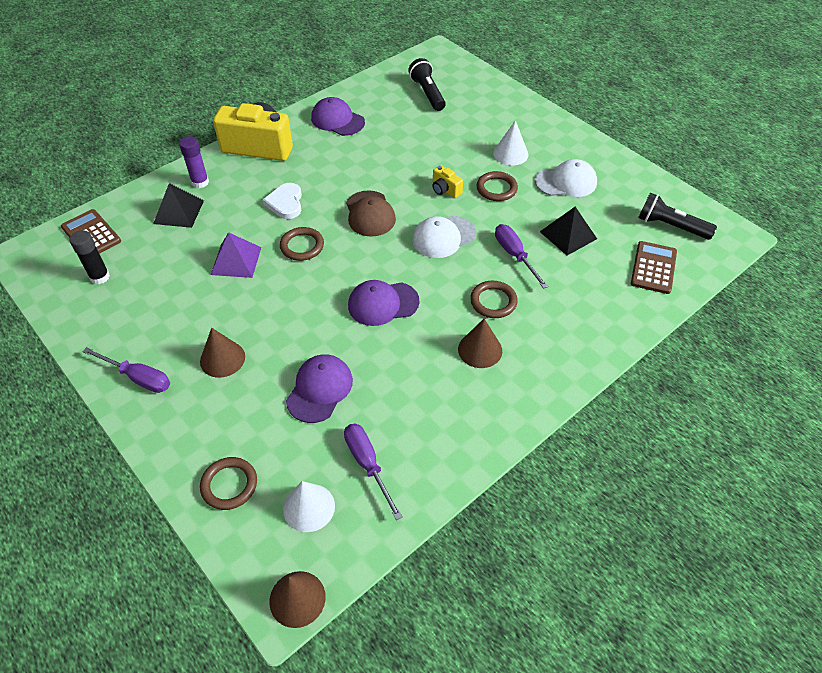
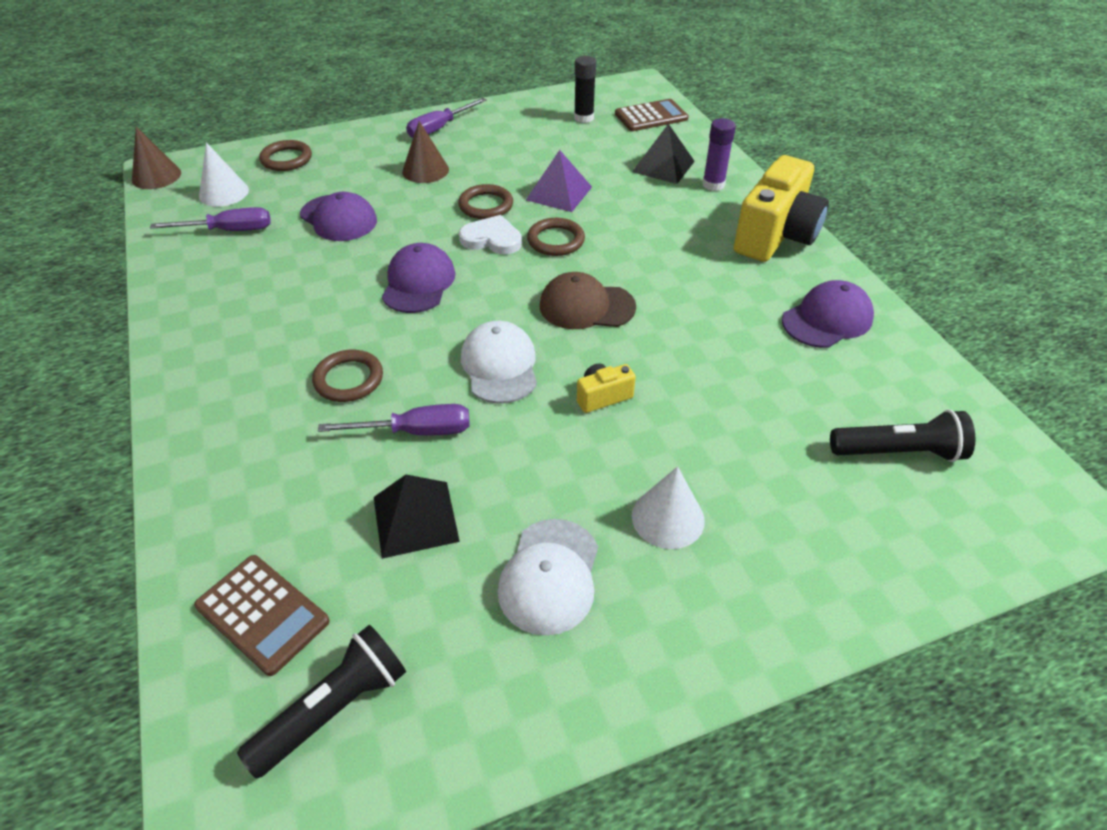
camera: 110 degrees right, 5 degrees down
white heart [263,183,302,219] -> white heart moved to [459,215,522,254]
brown cone [458,319,502,368] -> none
brown ring [476,171,518,201] -> brown ring moved to [458,184,513,219]

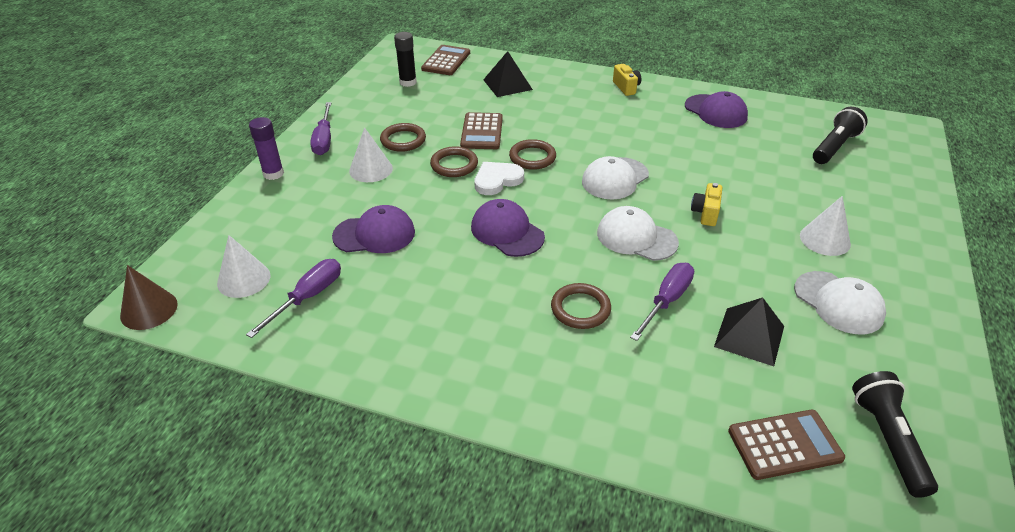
camera: 50 degrees left, 5 degrees down
brown ring [259,140,312,171] -> brown ring moved to [380,123,426,152]
brown cone [402,121,449,183] -> white cone [349,127,393,182]
purple pyramid [526,150,592,212] -> brown calculator [460,112,503,149]
brown cap [540,272,636,329] -> white cap [582,156,649,200]
purple glue stick [702,118,736,191] -> purple glue stick moved to [249,117,284,180]
yellow camera [734,155,829,262] -> yellow camera [613,64,641,96], size x0.44
purple cap [782,280,874,348] -> purple cap turned 135 degrees clockwise [685,91,748,128]

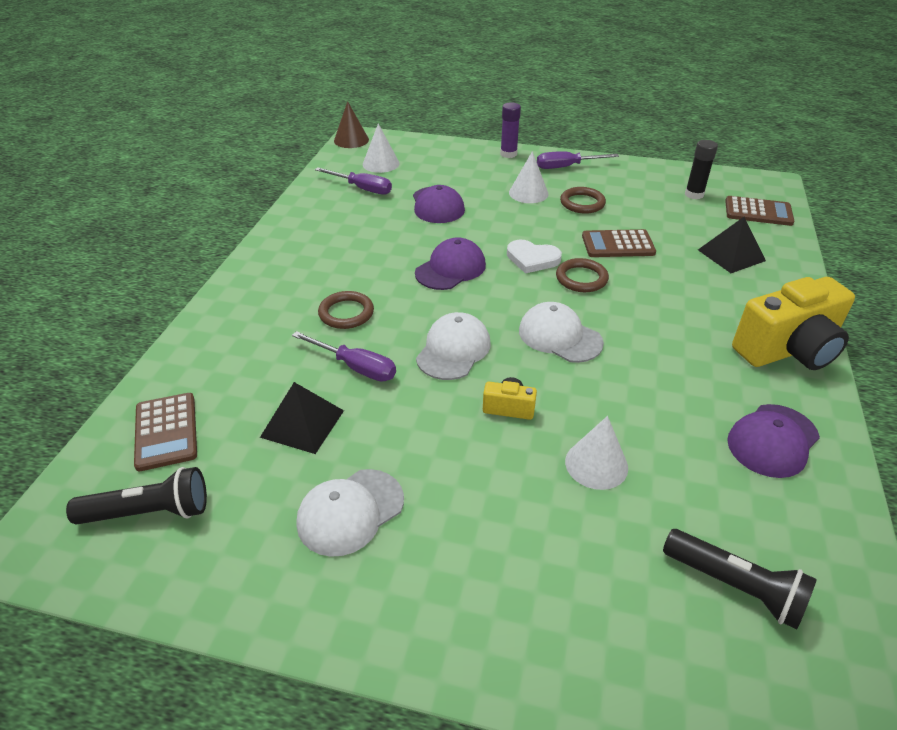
camera: 85 degrees right, 0 degrees up
brown ring [430,146,478,177] -> none
white heart [475,162,524,195] -> white heart turned 150 degrees clockwise [507,240,562,274]
yellow camera [613,64,641,96] -> yellow camera [732,277,855,370], size x2.27
white cone [800,196,851,256] -> white cone moved to [565,416,628,490]

